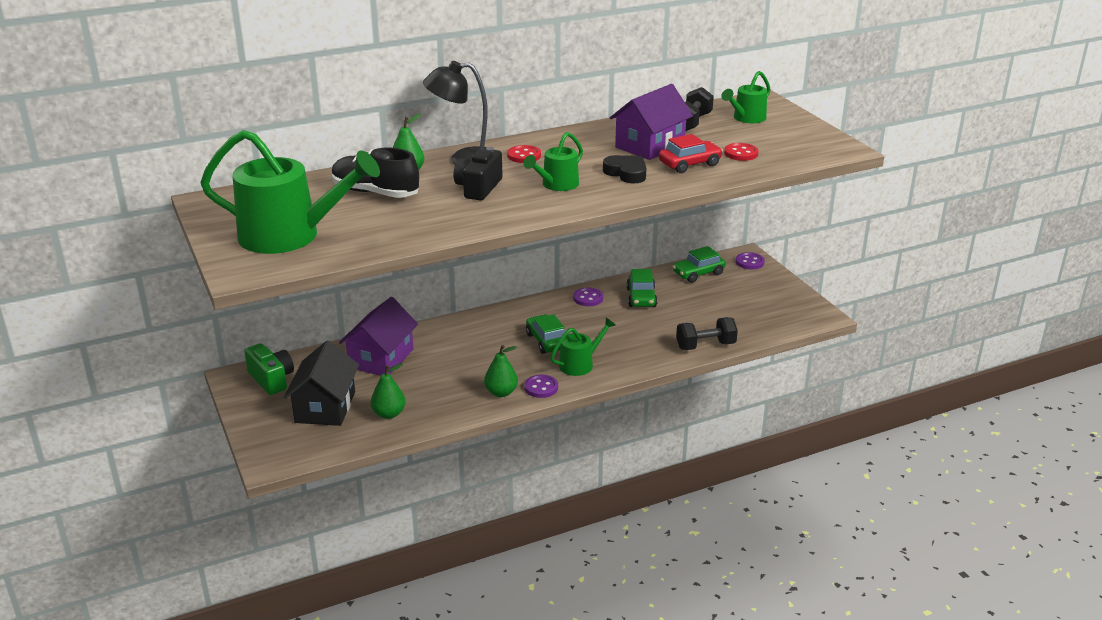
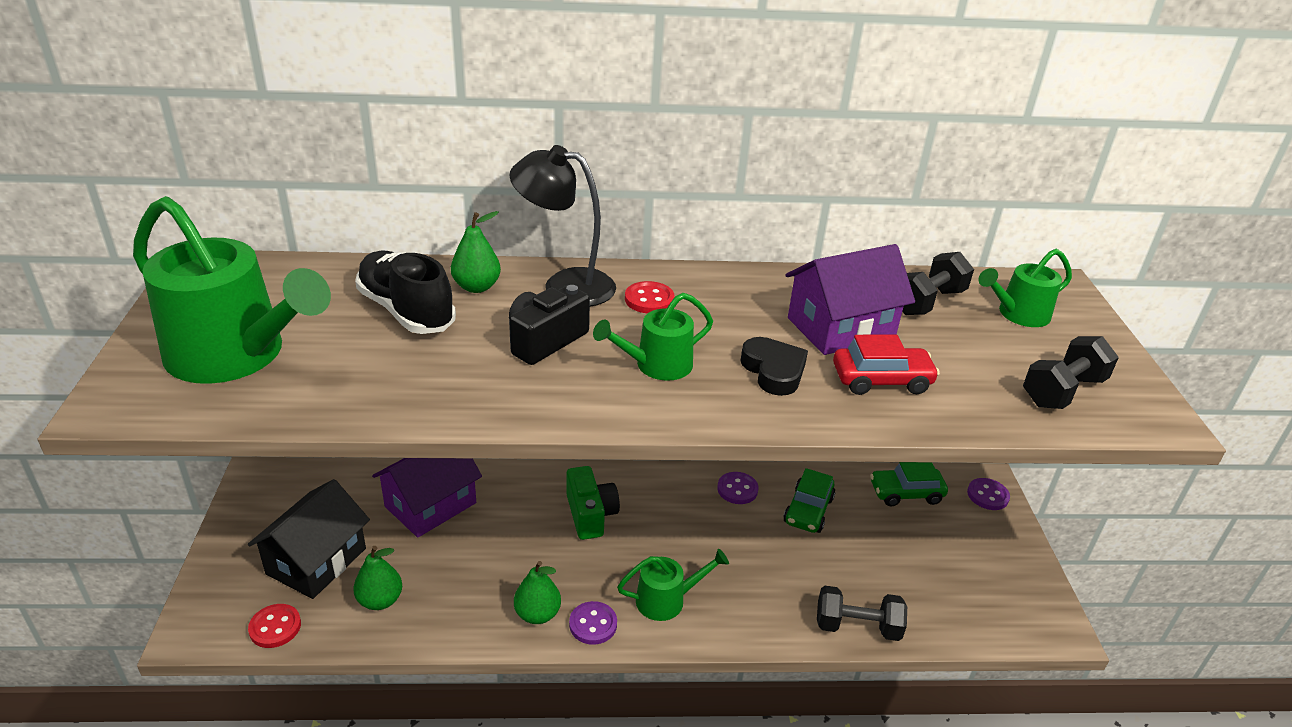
camera: 20 degrees right, 5 degrees up
green camera [244,343,294,395] -> green camera moved to [566,466,620,540]
green car [526,314,565,354] -> none
red button [724,143,759,161] -> red button moved to [248,604,301,648]
none -> black dumbbell [1023,336,1119,409]

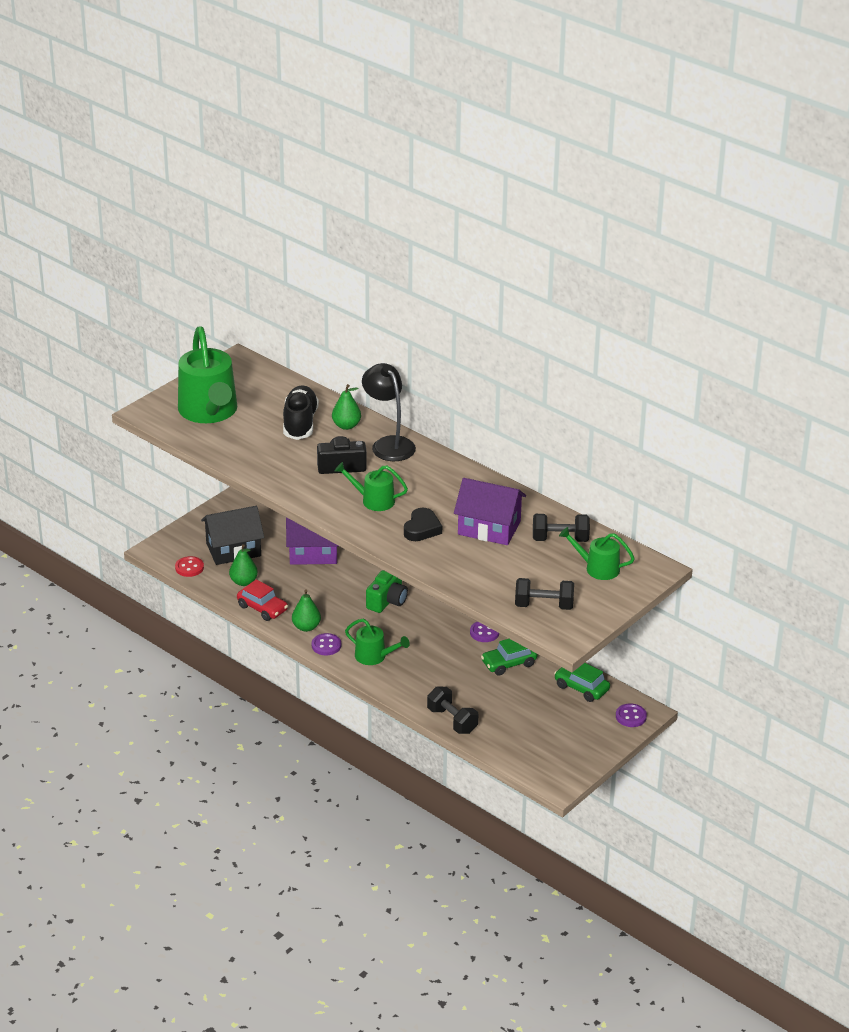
camera: 45 degrees right, 0 degrees up
red button [625,281,675,314] -> none
red car [833,335,940,395] -> red car moved to [237,579,288,621]

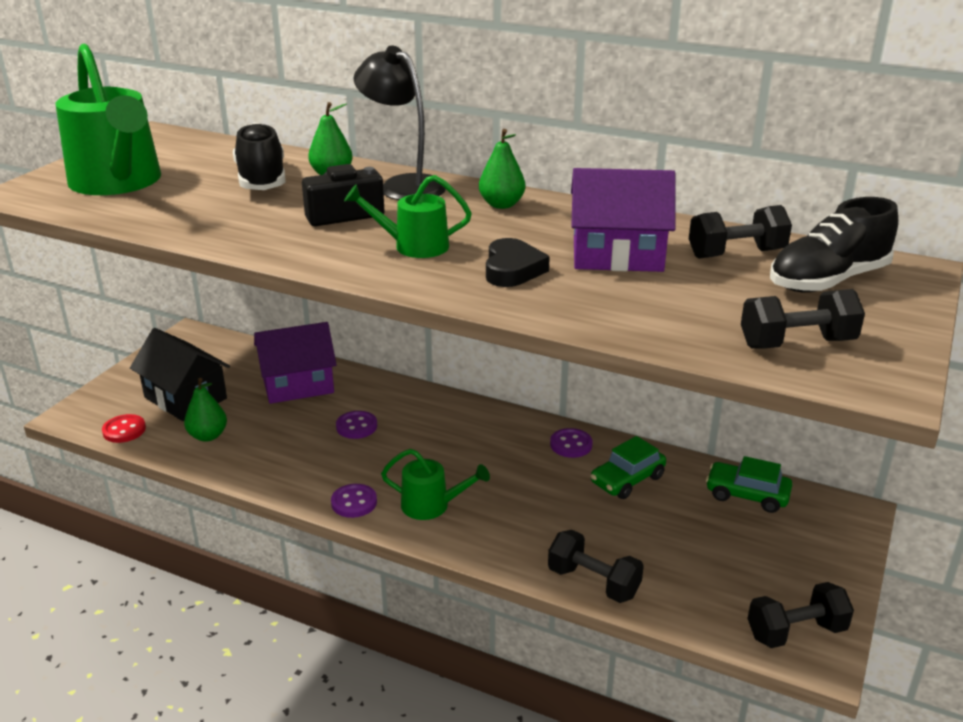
camera: 15 degrees left, 5 degrees down
black house [201,506,264,565] -> black house turned 75 degrees clockwise [130,328,230,421]
red car [237,579,288,621] -> none
green pear [292,589,321,632] -> green pear moved to [479,129,525,209]
green camera [366,570,408,613] -> none
green watering can [559,527,635,580] -> black shoe [770,197,898,292]
purple button [616,703,647,727] -> purple button moved to [336,411,377,439]
none -> black dumbbell [747,582,854,648]

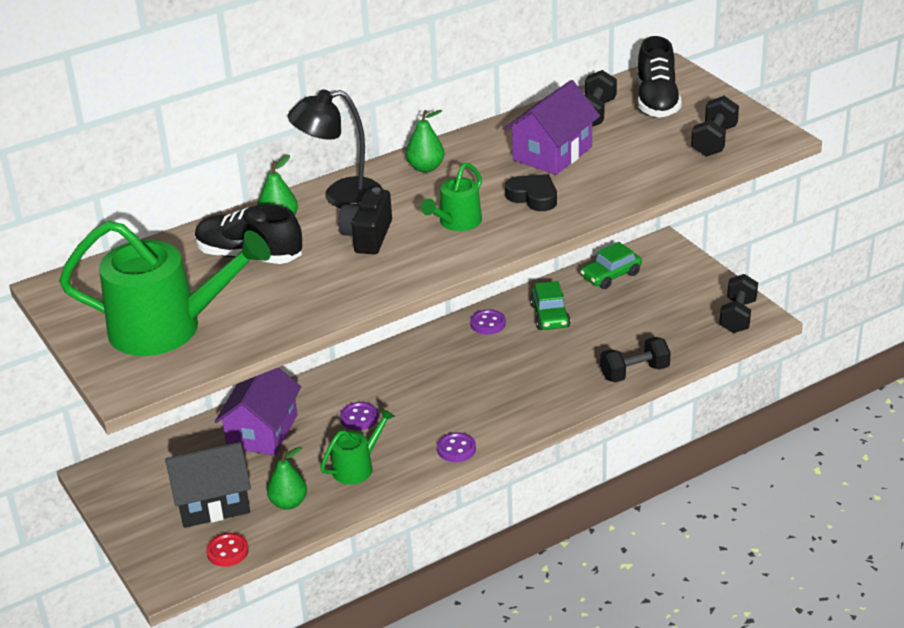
camera: 55 degrees left, 5 degrees up
green watering can [381,449,490,520] -> green watering can moved to [320,408,395,484]

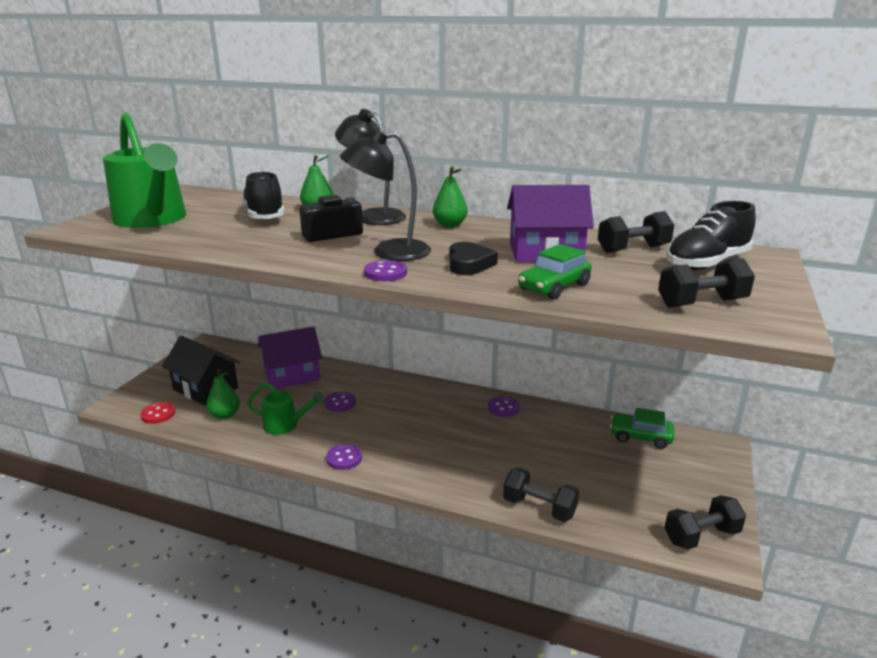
camera: 50 degrees right, 10 degrees down
green watering can [421,163,482,231] -> black lamp [340,130,431,261]
green car [530,281,571,330] -> green car moved to [518,244,592,300]
none -> purple button [364,260,407,281]

